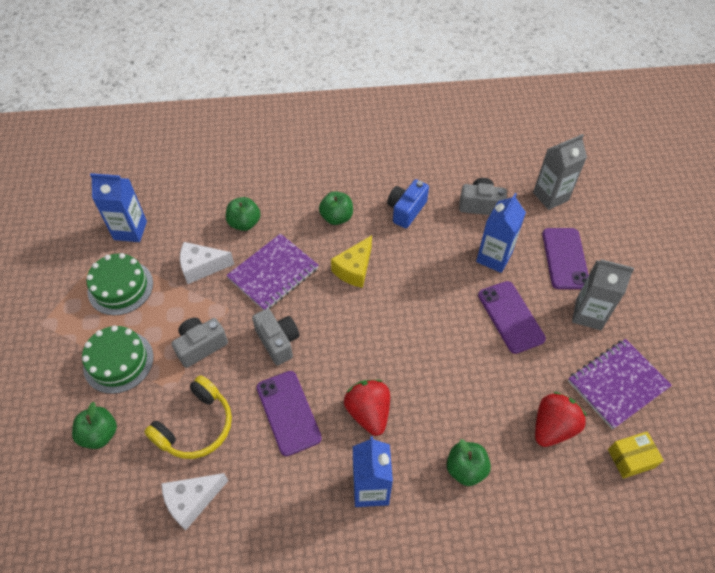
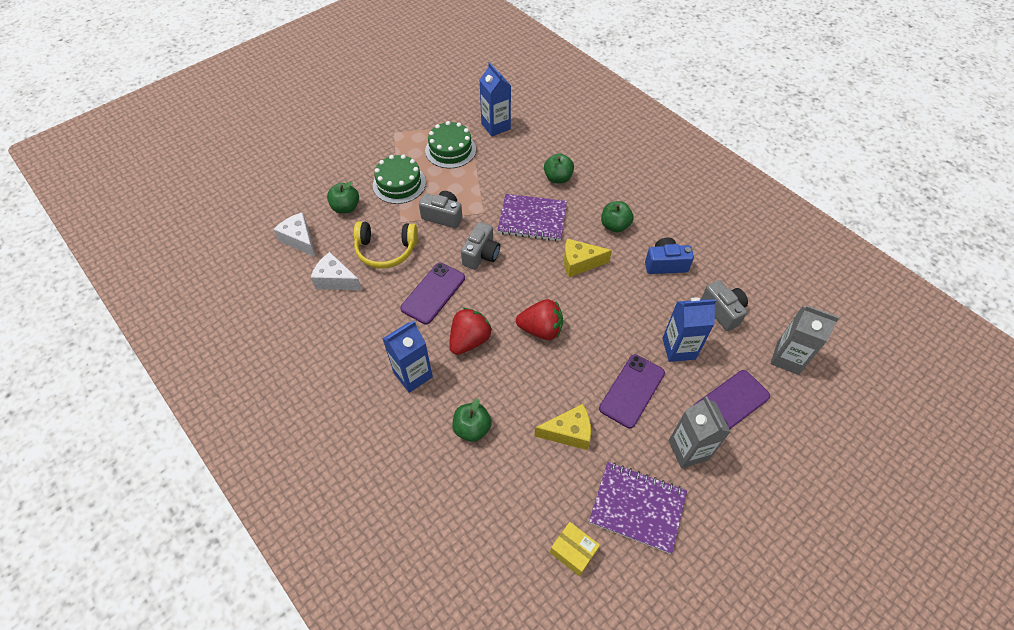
camera: 55 degrees right, 0 degrees up
white cheese [180,242,234,284] -> white cheese moved to [273,213,316,257]
red strawberry [535,392,586,447] -> red strawberry moved to [516,299,563,340]
none -> yellow cheese [534,404,591,450]

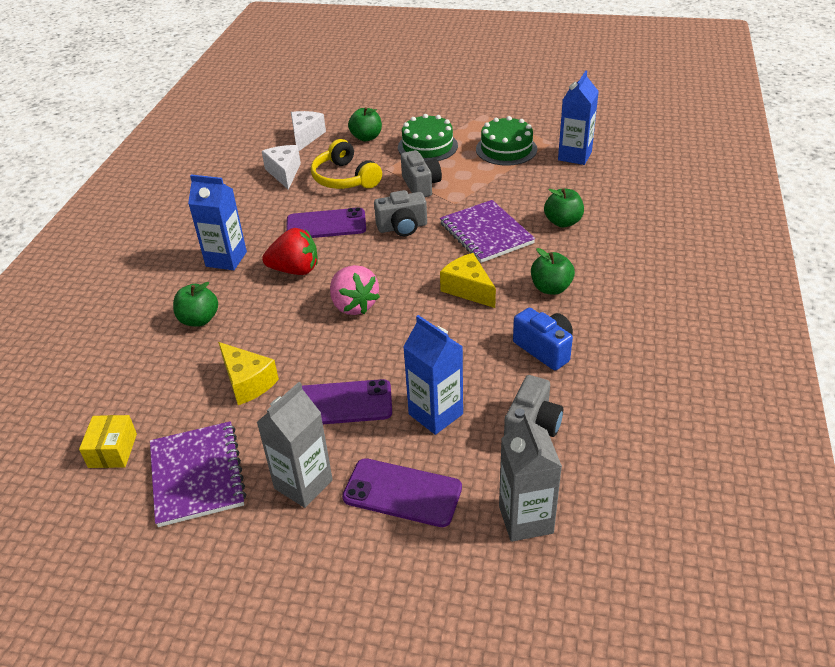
camera: 55 degrees right, 15 degrees down
red strawberry [516,299,563,340] -> pink strawberry [330,265,380,315]

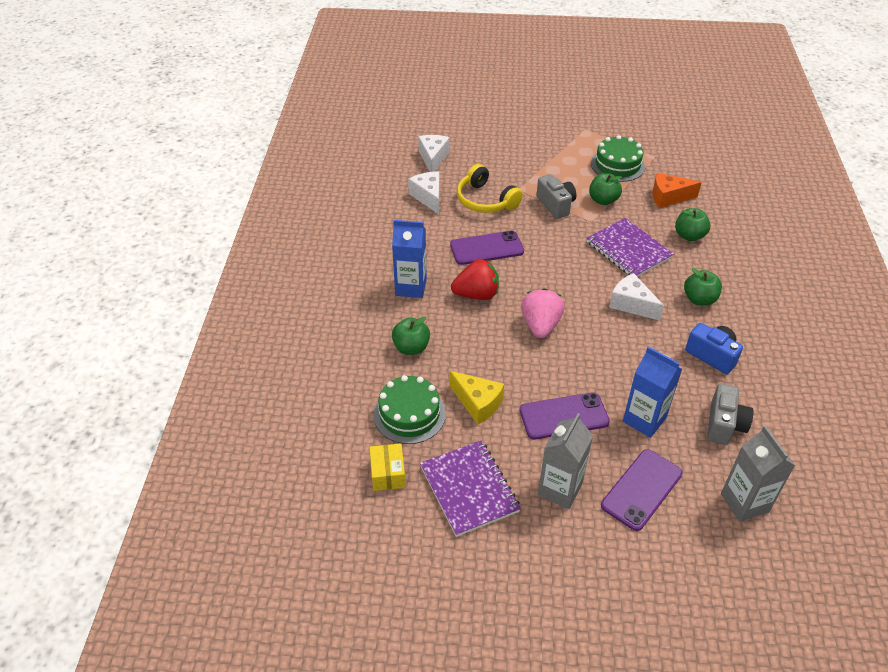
camera: 10 degrees left, 5 degrees up
pink strawberry [330,265,380,315] -> pink strawberry turned 135 degrees counterclockwise [521,288,564,338]
purple phone [342,458,462,527] -> purple phone turned 60 degrees counterclockwise [601,449,682,531]
green apple [348,107,382,141] -> green apple moved to [589,173,622,205]
grey camera [374,190,427,236] -> none
green cake [398,114,458,161] -> green cake moved to [374,375,446,444]
yellow cheese [440,253,496,308] -> white cheese [609,273,664,321]
blue carton [558,70,599,165] -> none
none -> orange cheese [653,173,702,208]

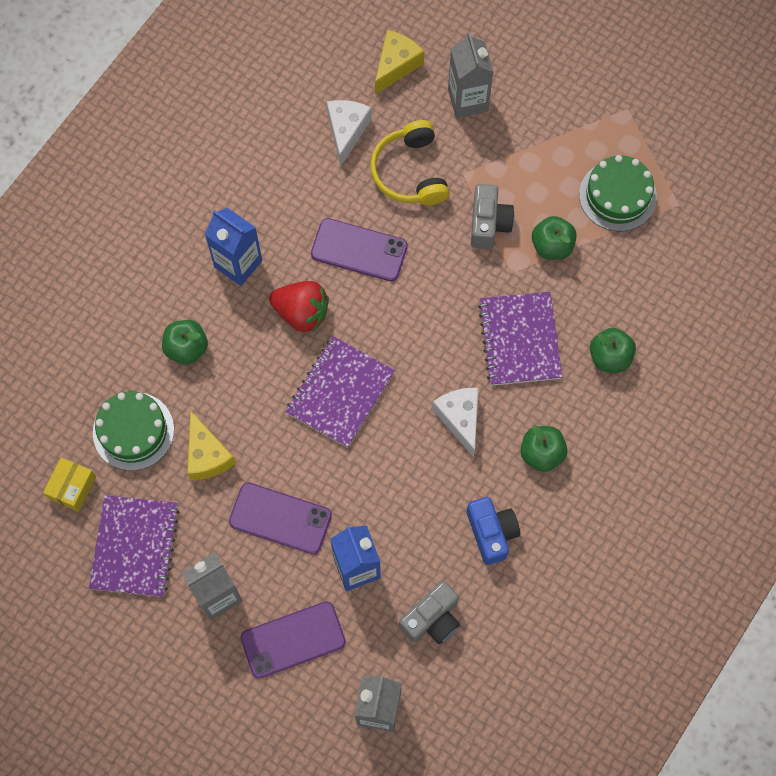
camera: 30 degrees right, 25 degrees up
white cheese [418,135,450,172] -> yellow cheese [375,30,424,94]
pink strawberry [521,288,564,338] -> purple notebook [285,336,395,448]
orange cheese [653,173,702,208] -> none
none -> grey carton [448,32,494,118]

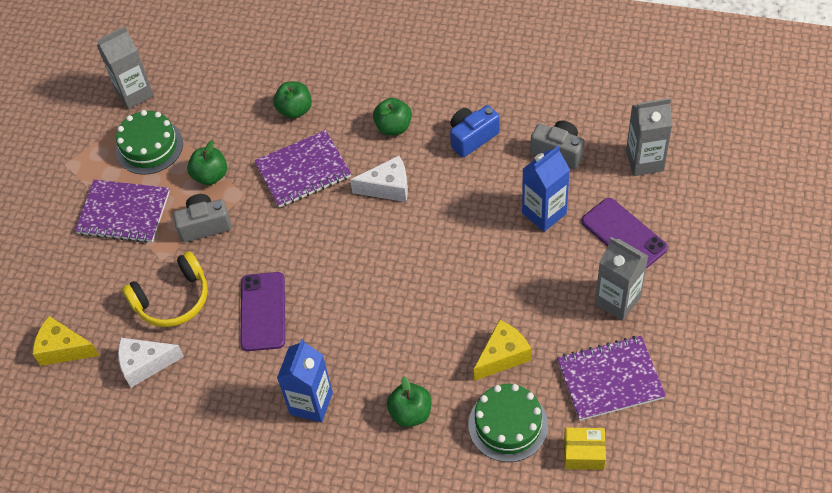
camera: 105 degrees left, 15 degrees down
purple phone [229,483,332,554] -> none
red strawberry [269,281,329,333] -> none
purple notebook [285,336,395,448] -> purple notebook moved to [75,180,170,243]
white cheese [432,388,479,457] -> white cheese turned 150 degrees counterclockwise [350,156,408,202]
grey carton [448,32,494,118] -> grey carton moved to [97,26,154,109]

